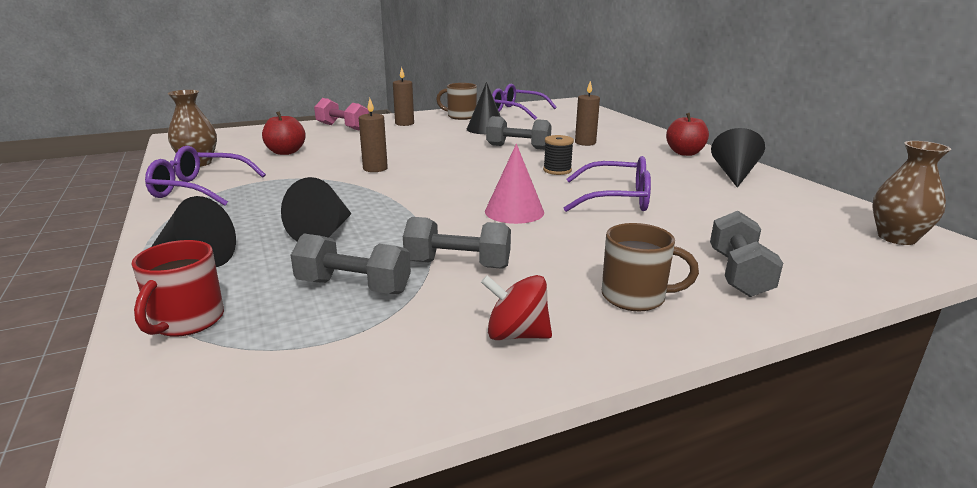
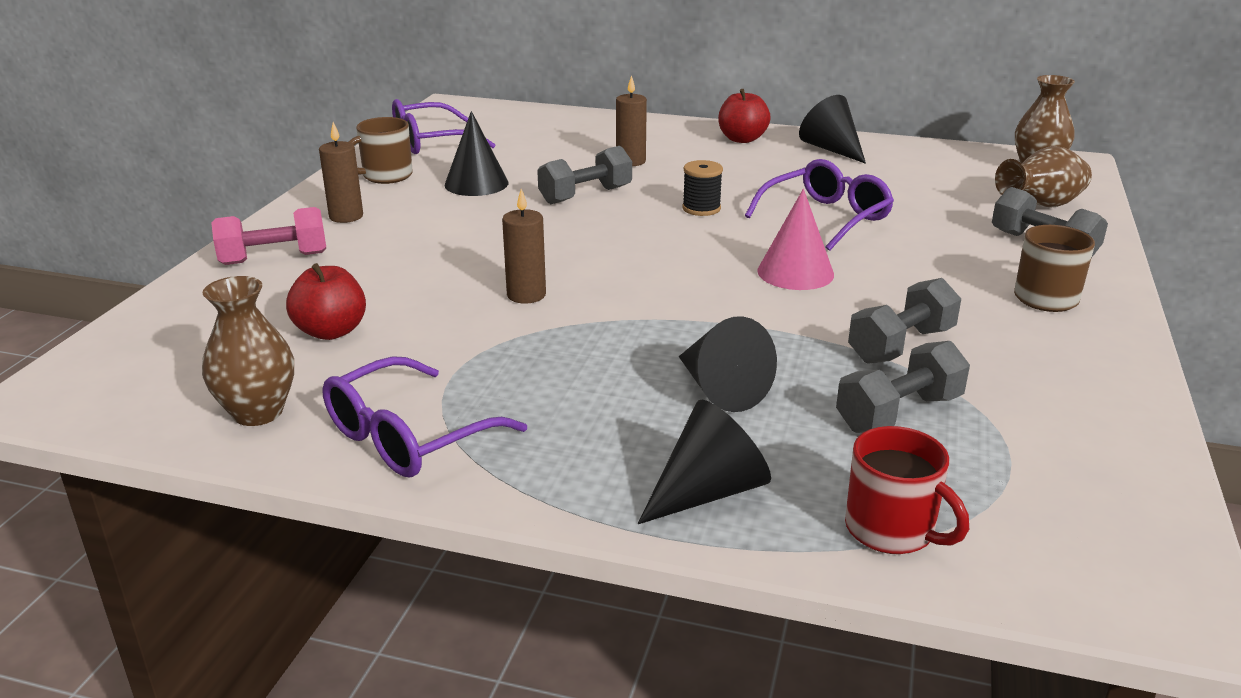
camera: 50 degrees left, 5 degrees up
red spinning top [481,275,552,340] -> none
none -> brown vase [995,146,1092,207]

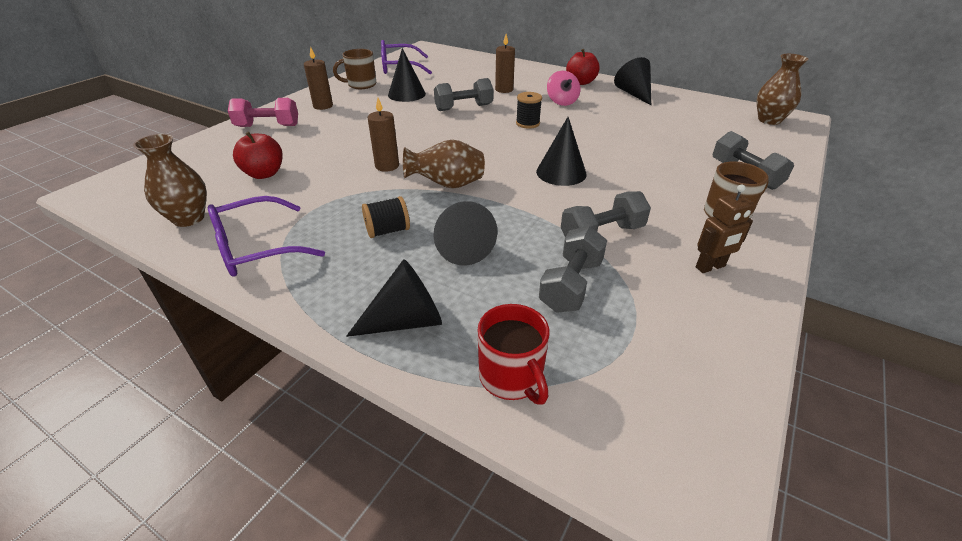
camera: 15 degrees right, 10 degrees up
purple glasses [745,159,894,251] -> none
pink cone [757,189,834,290] -> black cone [536,117,587,186]
grey dumbbell [836,341,970,433] -> grey dumbbell turned 45 degrees counterclockwise [539,226,607,313]
brown vase [995,146,1092,207] -> brown vase moved to [403,140,485,189]
none -> black spool [362,196,410,238]
none -> pink spinning top [547,71,580,106]
none -> brown robot [696,185,754,273]

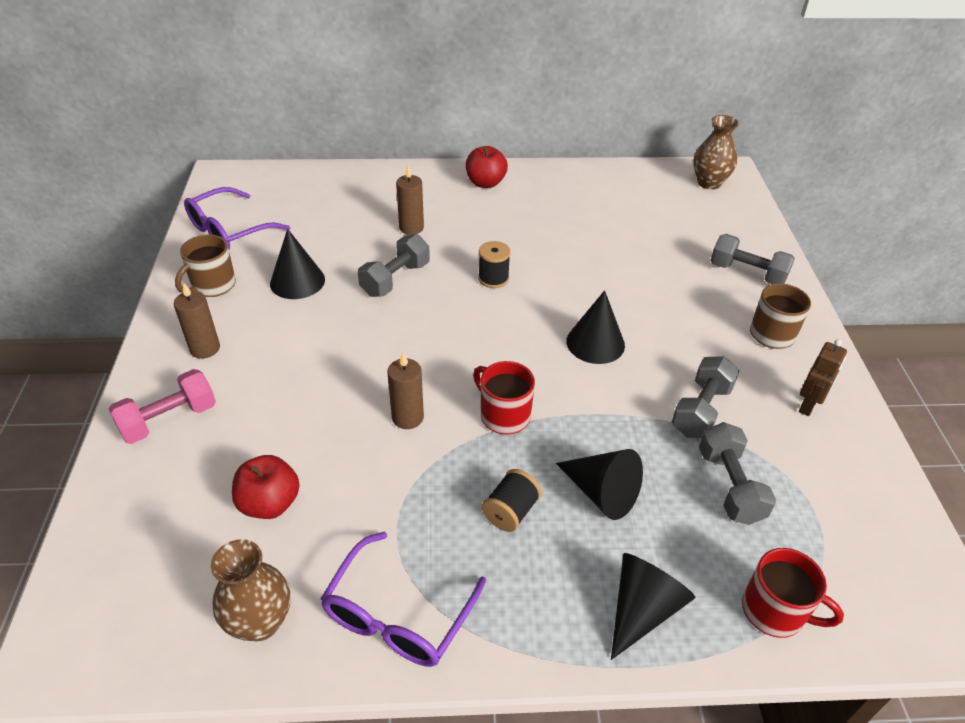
camera: 35 degrees left, 5 degrees up
brown vase [403,140,485,189] -> red mug [473,361,535,434]
pink spinning top [547,71,580,106] -> none
black cone [614,57,651,105] -> none

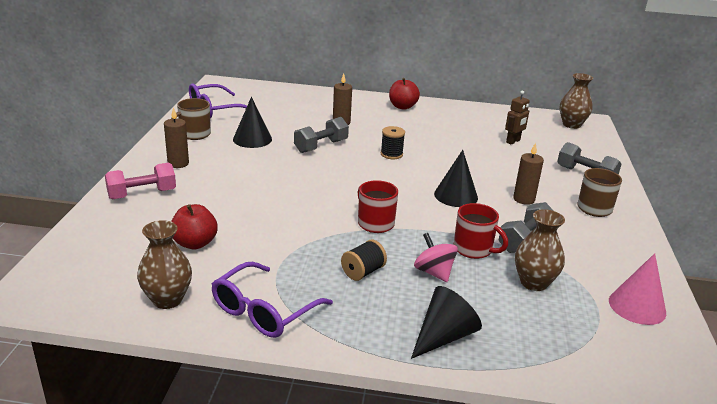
camera: 10 degrees right, 15 degrees down
brown candle [387,352,424,429] -> brown candle moved to [513,143,544,205]
black cone [556,449,643,520] -> pink spinning top [414,233,458,282]
grey dumbbell [699,422,776,525] -> brown vase [515,209,565,291]
red mug [742,548,844,638] -> red mug moved to [454,203,508,259]
brown robot [799,339,847,416] -> brown robot moved to [505,90,530,145]
none -> pink cone [609,253,666,325]

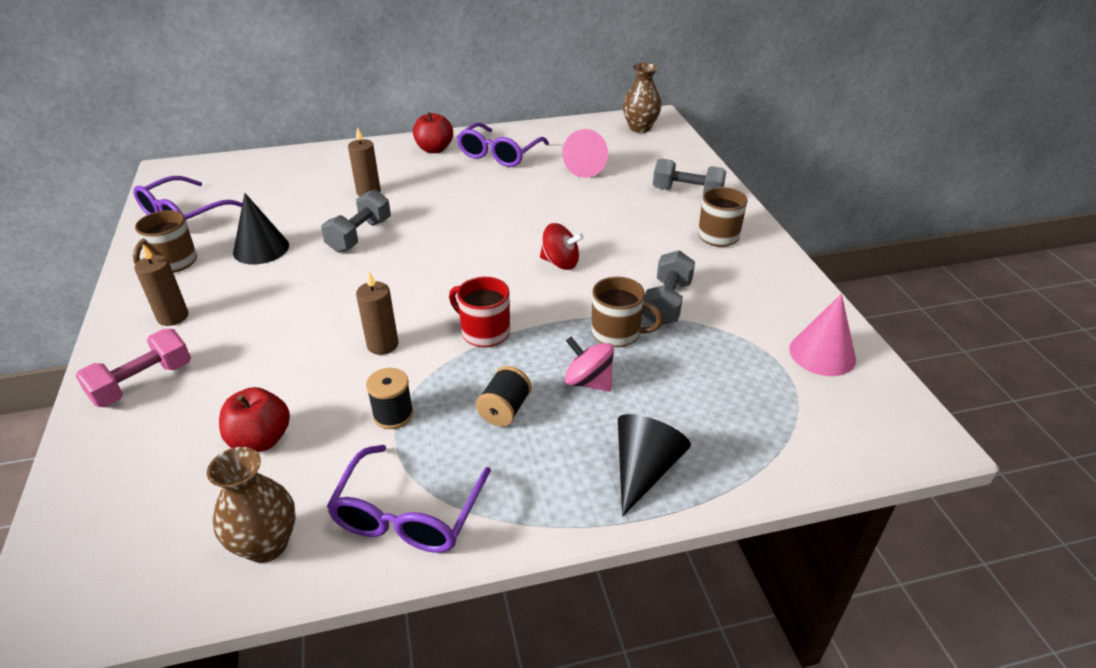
camera: 20 degrees left, 10 degrees up
black spool [381,126,405,159] -> black spool moved to [366,368,414,429]
black cone [434,150,478,207] -> red spinning top [540,223,584,270]
red mug [454,203,508,259] -> brown mug [591,277,663,347]
brown robot [505,90,530,145] -> pink cone [562,129,608,178]
brown candle [513,143,544,205] -> brown candle moved to [356,271,398,355]
brown vase [515,209,565,291] -> none
none -> purple glasses [457,122,549,167]

